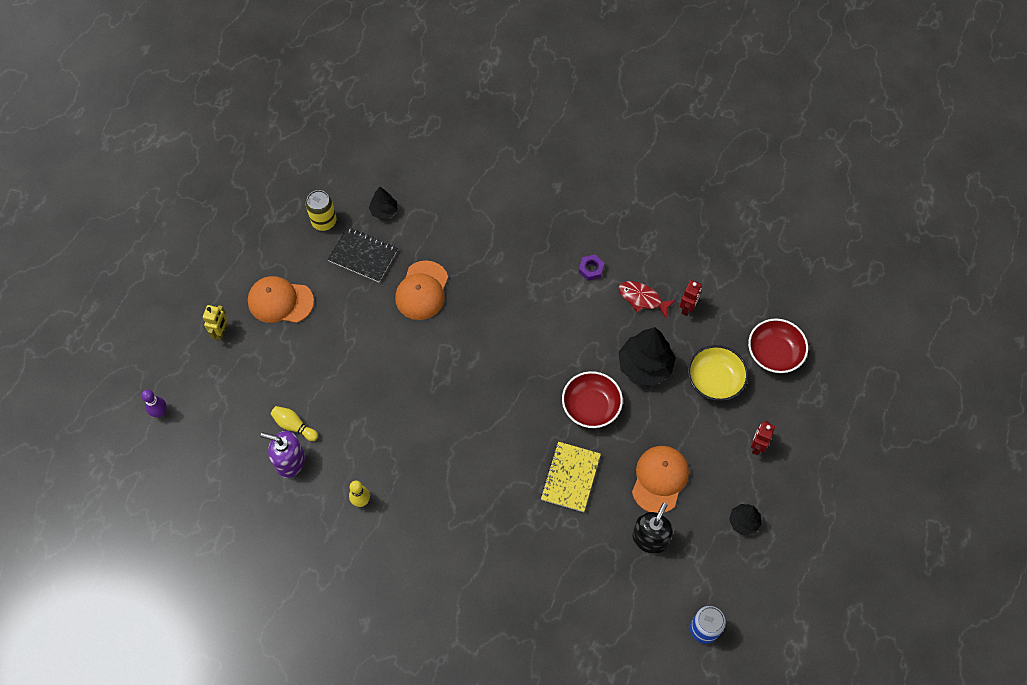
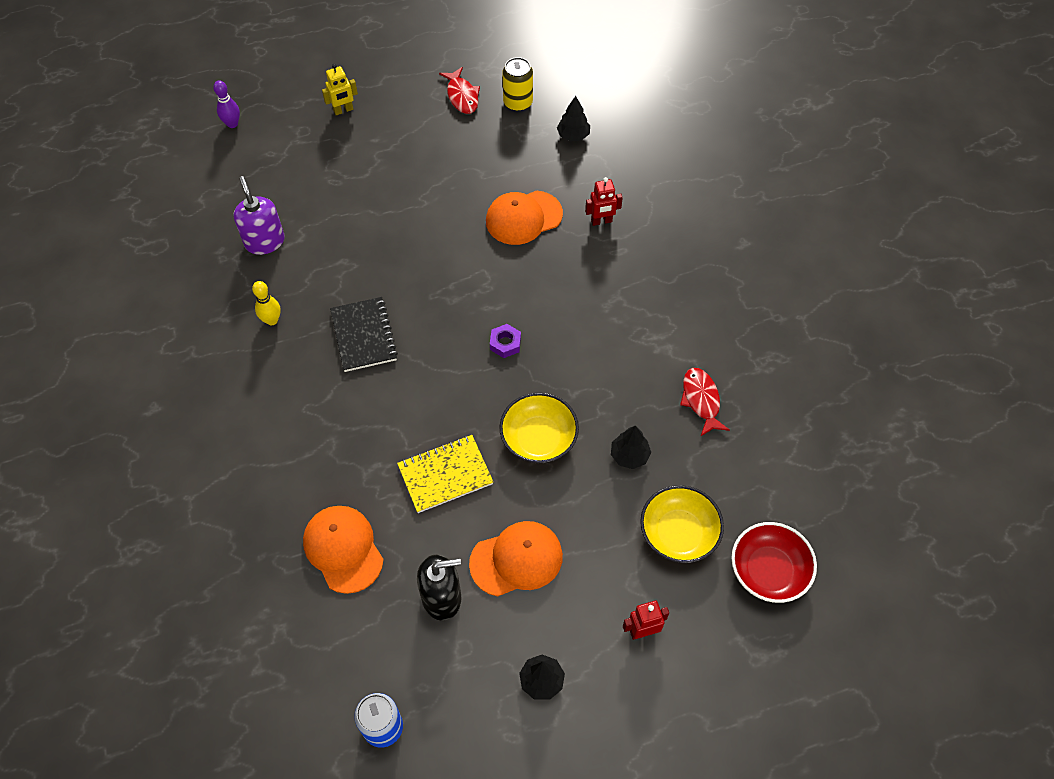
camera: 50 degrees right, 5 degrees down
orange cap [248,276,314,323] -> orange cap moved to [303,506,384,594]
yellow bowling pin [271,406,318,441] -> none
black notebook [328,227,398,282] -> black notebook moved to [330,297,398,372]
red bowl [562,371,623,428] -> yellow bowl [499,393,579,463]
purple nut [579,255,604,281] -> purple nut moved to [490,324,521,358]
black tree [619,327,676,386] -> black tree [611,425,651,469], size x0.54
red robot [680,280,702,316] -> red robot moved to [585,177,623,226]
none -> red fish [439,67,480,114]

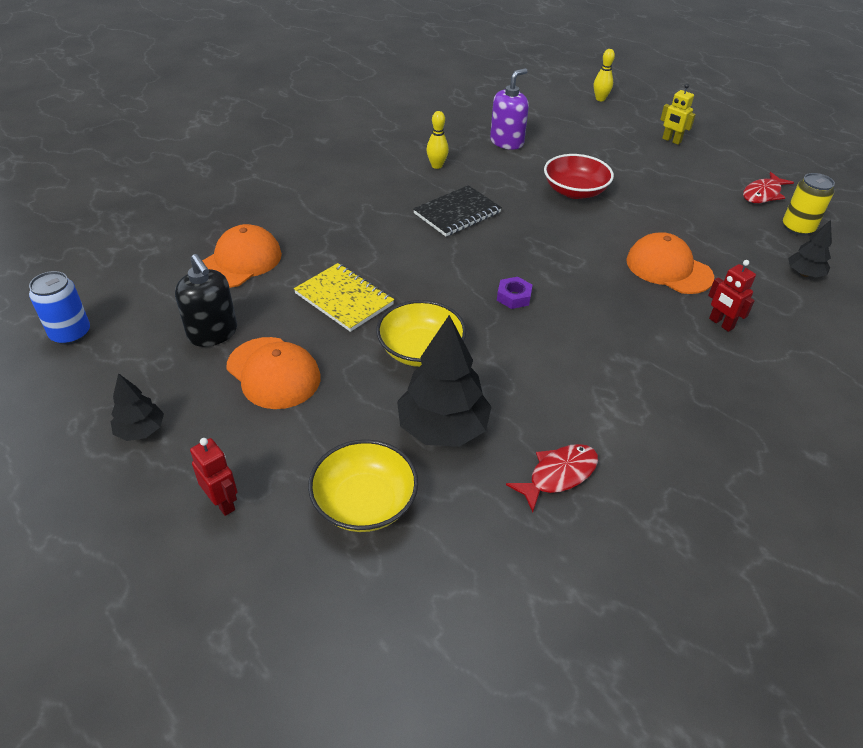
camera: 65 degrees right, 15 degrees down
purple bowling pin [213,80,240,128] -> yellow bowling pin [594,49,615,101]
black tree [611,425,651,469] -> black tree [397,315,492,447], size x1.86
red bowl [732,522,817,603] -> red bowl moved to [544,154,614,199]

